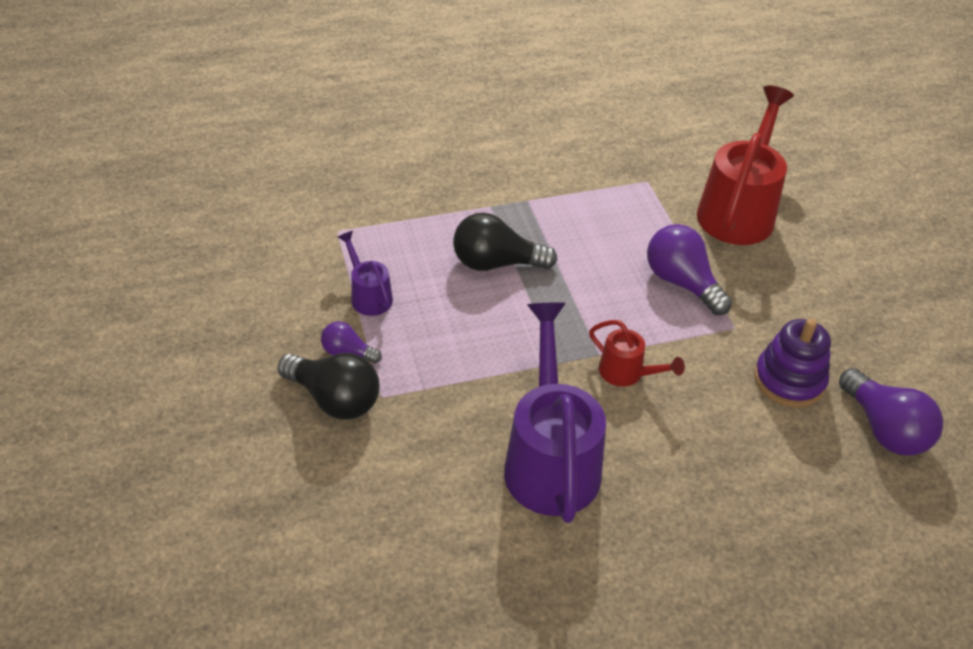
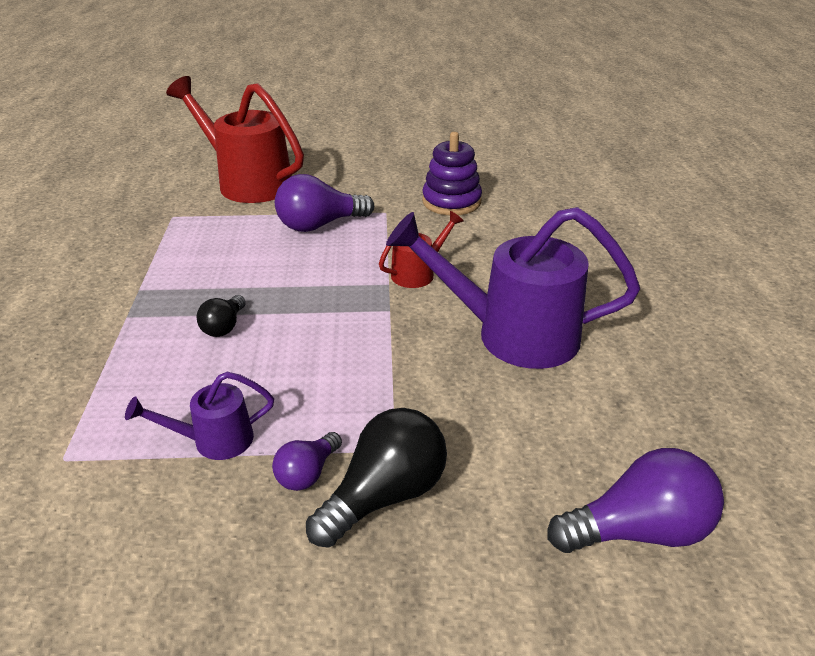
camera: 75 degrees left, 10 degrees down
black light bulb [453,213,557,271] -> black light bulb [196,295,246,337], size x0.56
purple light bulb [839,368,944,456] -> purple light bulb moved to [547,448,724,553]

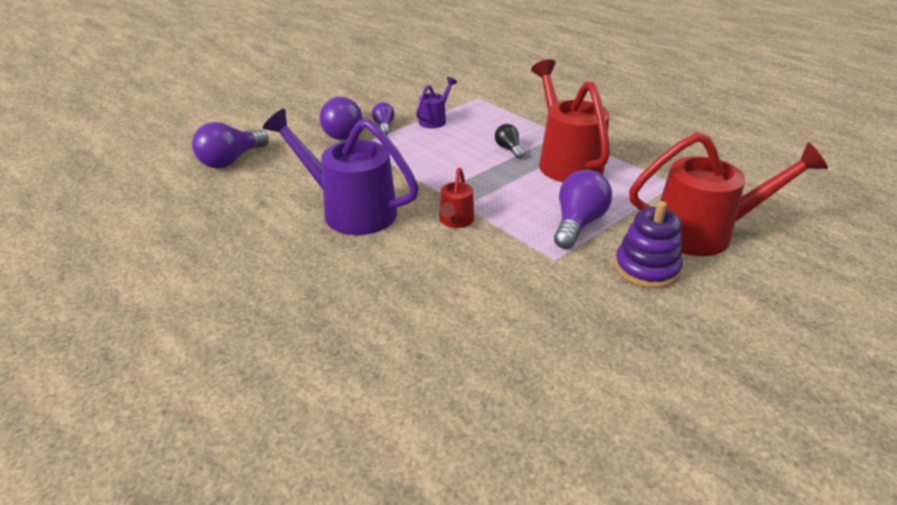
camera: 140 degrees right, 0 degrees up
black light bulb [306,408,447,548] -> purple light bulb [319,97,363,140]
purple watering can [386,207,640,369] -> purple watering can turned 120 degrees counterclockwise [263,109,419,235]
purple stacking toy [422,132,482,215] -> purple stacking toy moved to [615,201,683,289]
none -> red watering can [531,60,610,182]

